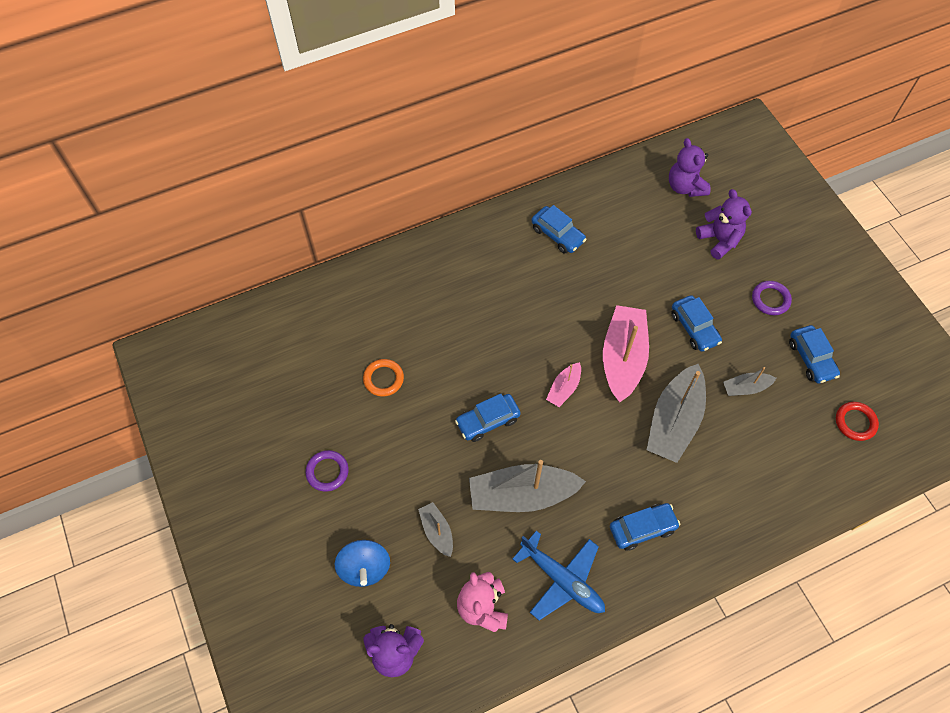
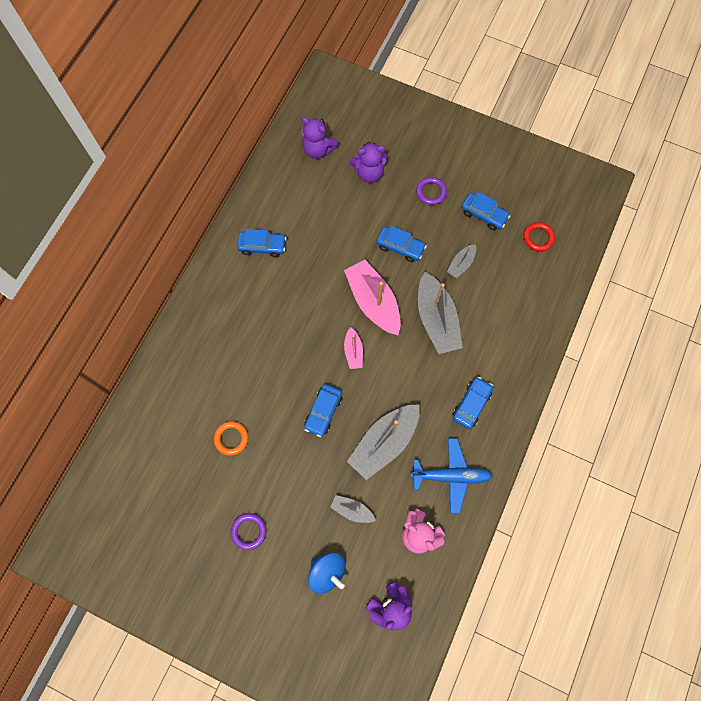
camera: 40 degrees left, 10 degrees up
purple teddy bear [696,189,752,260] -> purple teddy bear turned 150 degrees clockwise [349,142,388,183]

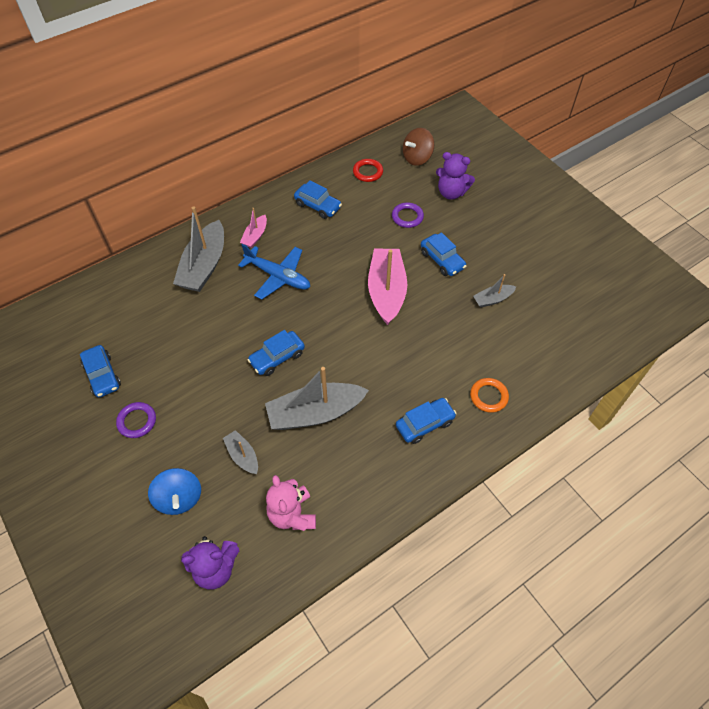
camera: 30 degrees right, 15 degrees down
orange ring [214,421,248,456] -> orange ring moved to [470,378,509,413]
purple teddy bear [301,117,339,159] -> brown spinning top [403,128,434,166]
pink boat [344,327,363,369] -> pink boat moved to [240,208,267,248]
blue plane [411,438,493,514] -> blue plane moved to [238,244,310,300]
purple ring [416,177,447,205] -> purple ring moved to [392,202,424,228]
grey boat [418,272,463,354] -> grey boat moved to [173,207,224,292]
blue car [461,192,510,230] -> blue car moved to [80,345,121,398]
red ring [523,222,555,251] -> red ring moved to [353,159,383,182]

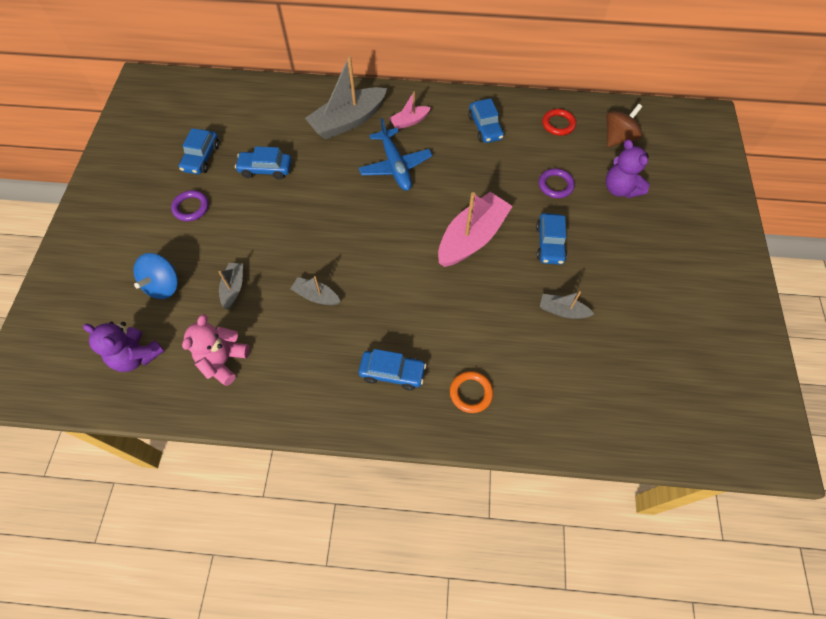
camera: 40 degrees right, 5 degrees up
blue car [247,330,305,376] -> blue car moved to [235,146,292,180]
grey boat [265,367,369,430] -> grey boat [291,276,341,305], size x0.50
brown spinning top [403,128,434,166] -> brown spinning top turned 135 degrees clockwise [606,104,642,147]

